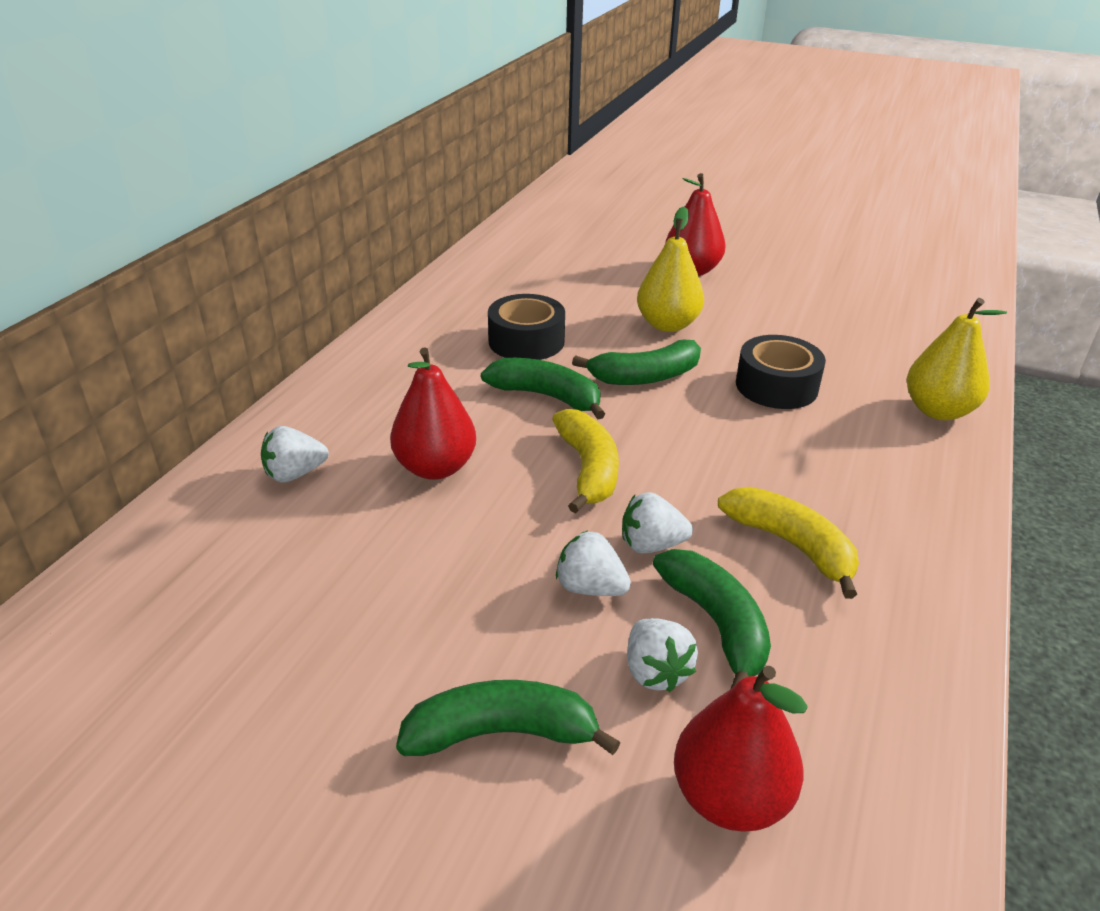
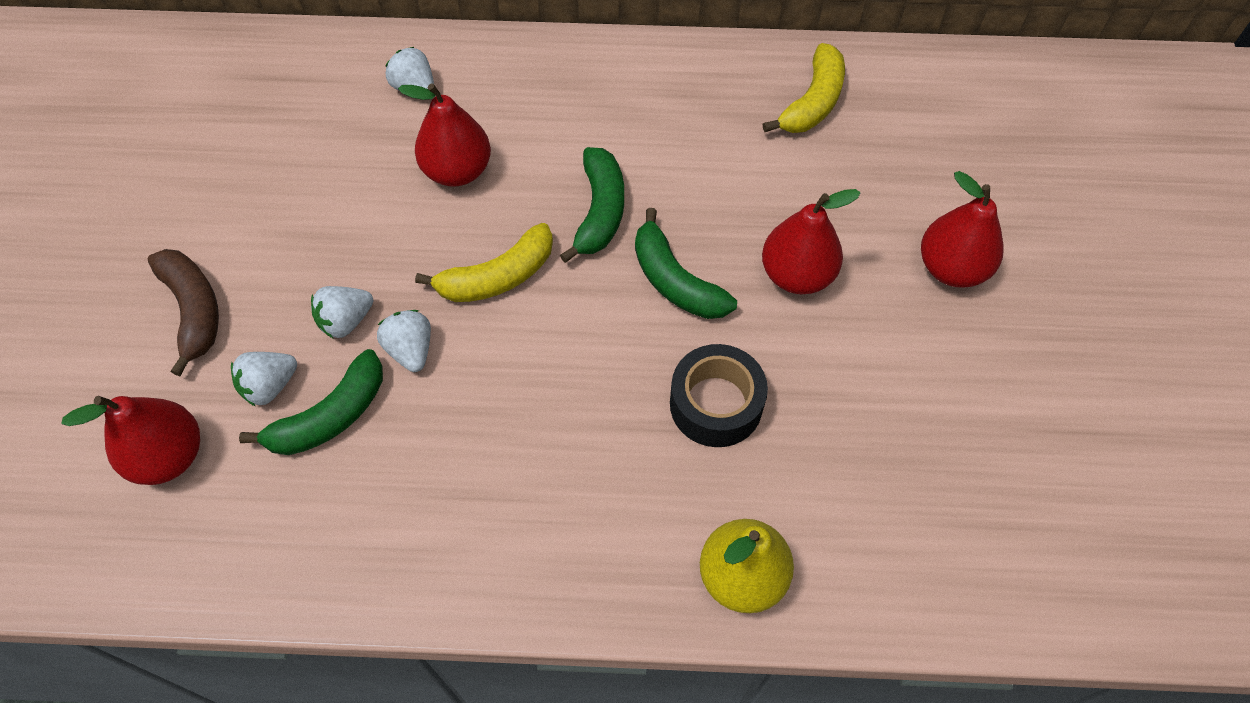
camera: 70 degrees right, 25 degrees up
green banana [396,680,621,756] -> brown banana [148,249,219,376]
black tape [488,294,565,360] -> none
white strawberry [556,530,631,596] -> white strawberry turned 135 degrees counterclockwise [311,286,373,338]
yellow pear [637,207,704,332] -> red pear [762,189,860,294]
yellow banana [718,487,859,599] -> yellow banana moved to [763,43,845,133]

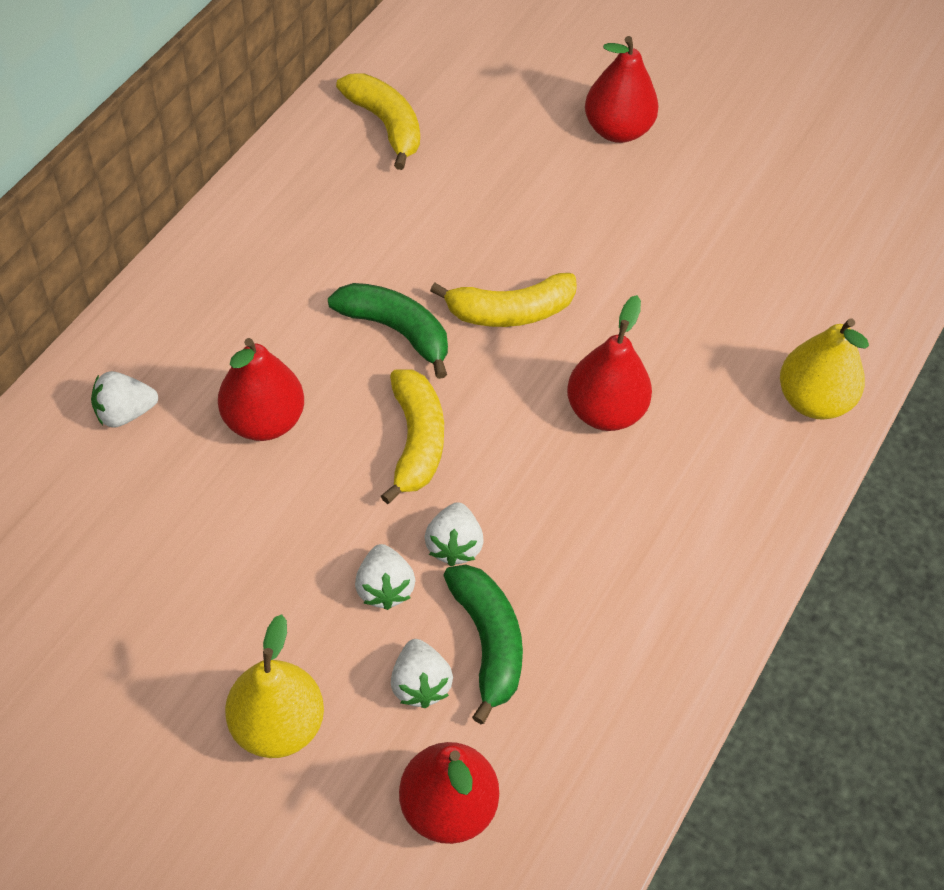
camera: 65 degrees left, 5 degrees down
brown banana [148,249,219,376] -> yellow pear [225,614,324,758]
white strawberry [377,310,431,372] -> white strawberry turned 90 degrees counterclockwise [425,502,484,566]
green banana [635,208,737,319] -> yellow banana [430,273,577,327]
black tape [670,344,768,447] -> none
red pear [762,189,860,294] -> red pear moved to [567,295,652,431]

